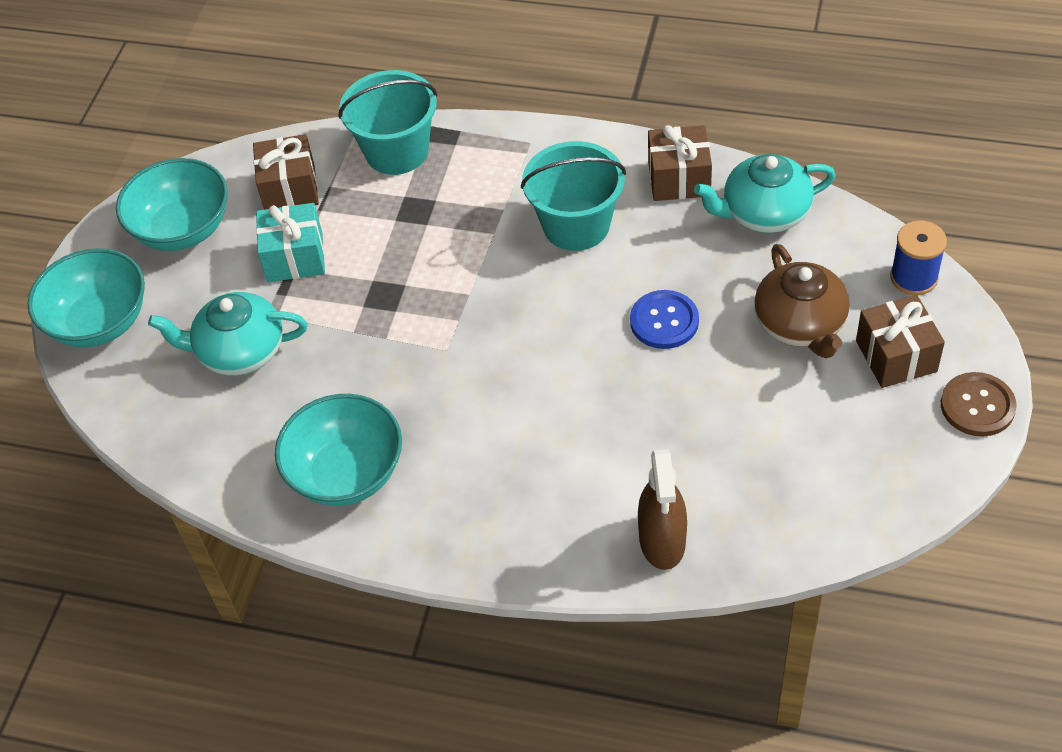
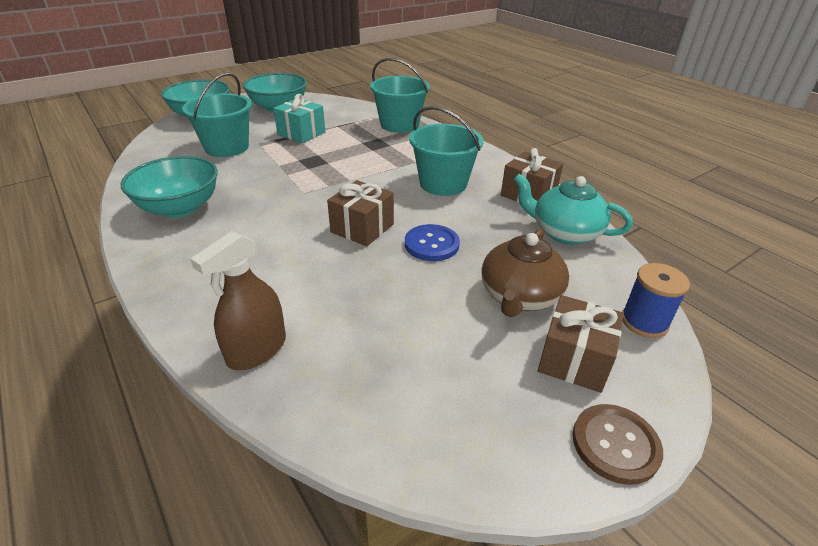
camera: 35 degrees right, 15 degrees down
turquoise teapot [148,292,307,376] -> turquoise bucket [182,72,252,157]
brown gift [253,134,319,210] -> brown gift moved to [327,180,394,246]

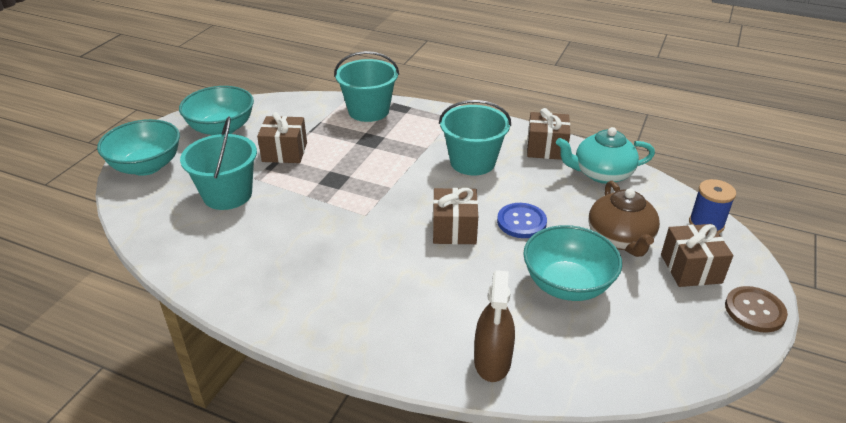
camera: 30 degrees left, 0 degrees up
turquoise bowl [120,156,218,218] -> turquoise bowl moved to [523,225,622,301]
turquoise gift [273,94,325,143] -> brown gift [257,112,307,163]

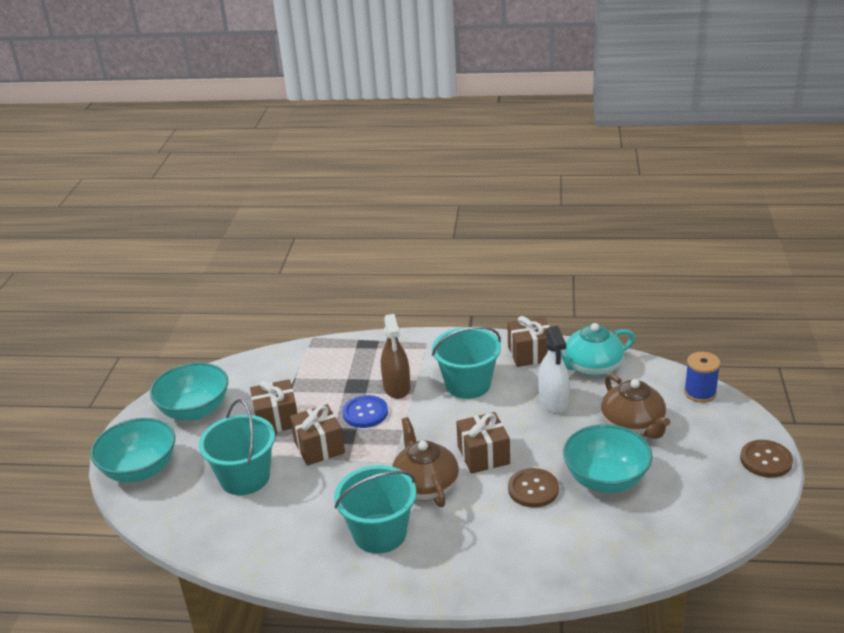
camera: 15 degrees left, 5 degrees down
turquoise bucket [334,51,399,122] -> turquoise bucket moved to [334,465,416,554]
brown spray bottle [474,270,515,382] -> brown spray bottle moved to [381,314,410,399]
blue button [497,203,547,238] -> blue button moved to [342,395,388,428]
brown gift [661,224,733,287] -> brown gift moved to [290,404,345,466]
none -> brown teapot [392,417,459,507]
none -> brown button [508,468,559,508]
none -> white spray bottle [538,326,569,413]

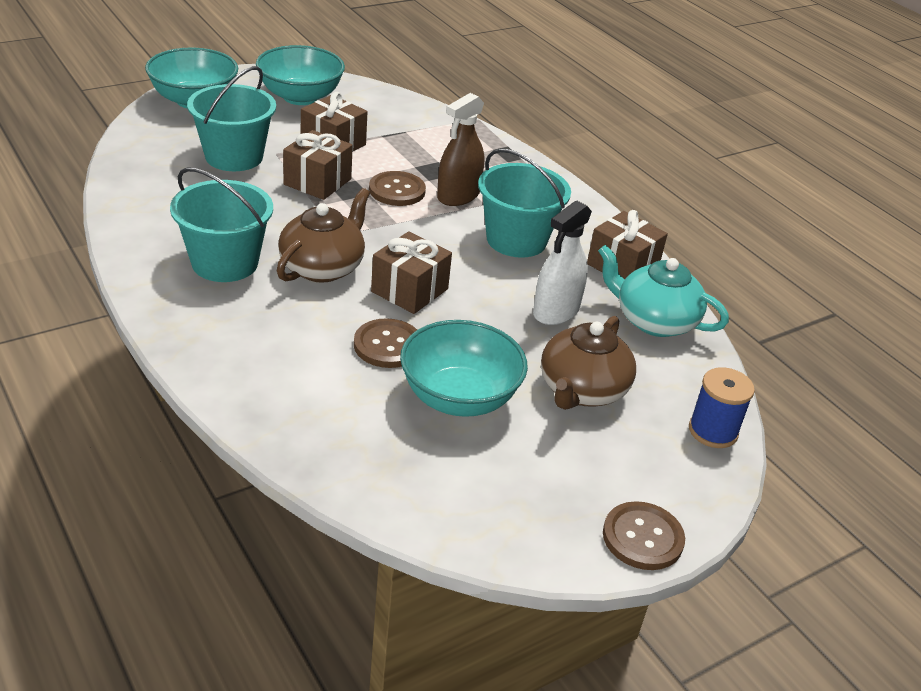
camera: 45 degrees right, 5 degrees up
blue button [342,395,388,428] -> brown button [369,171,426,206]

